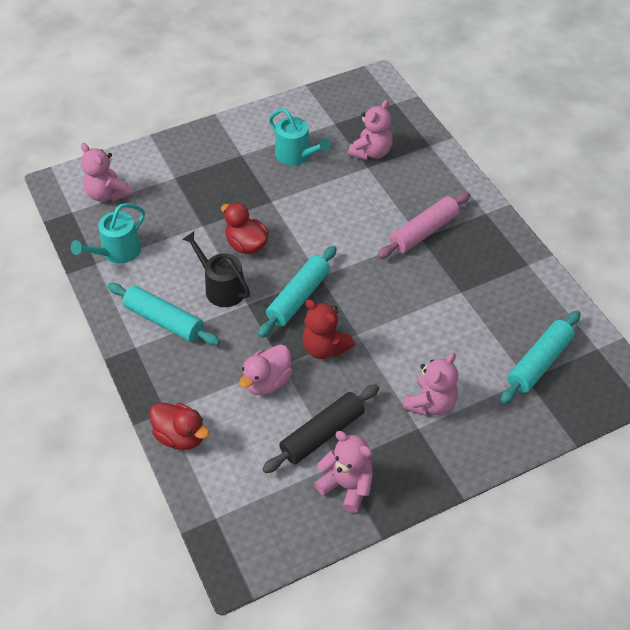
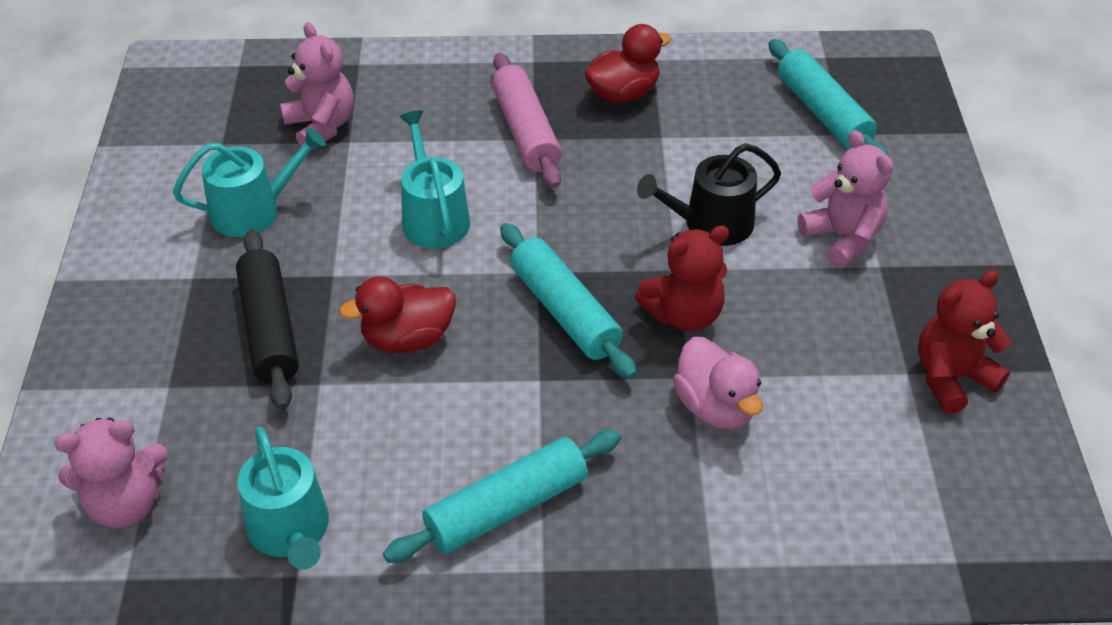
camera: 65 degrees left, 5 degrees down
red duck [150,403,209,450] -> red duck moved to [584,24,671,103]
black watering can [182,231,250,307] -> black watering can moved to [637,143,781,246]
black rolling pin [262,384,379,473] -> black rolling pin moved to [236,230,299,410]
pink teddy bear [314,431,373,513] -> red teddy bear [918,270,1011,414]
none -> turquoise watering can [399,111,470,248]

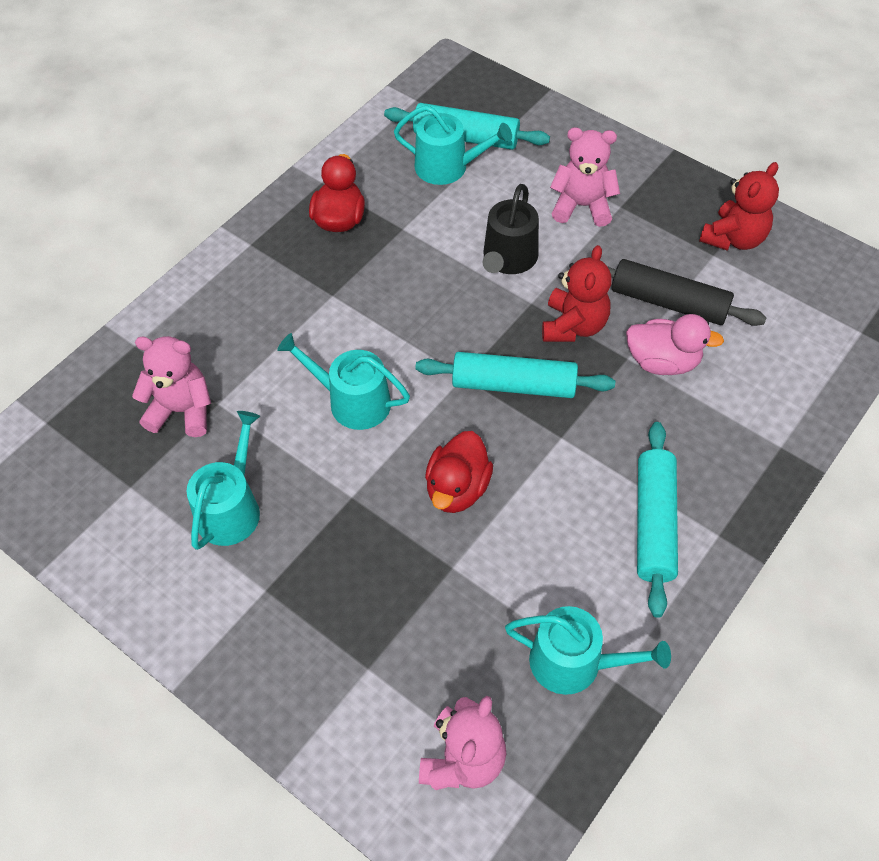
camera: 50 degrees left, 10 degrees up
black rolling pin [236,230,299,410] -> black rolling pin moved to [607,259,767,326]
pink rolling pin [492,53,562,189] -> none
red teddy bear [918,270,1011,414] -> red teddy bear turned 150 degrees counterclockwise [699,162,779,251]
none -> turquoise watering can [394,105,512,185]

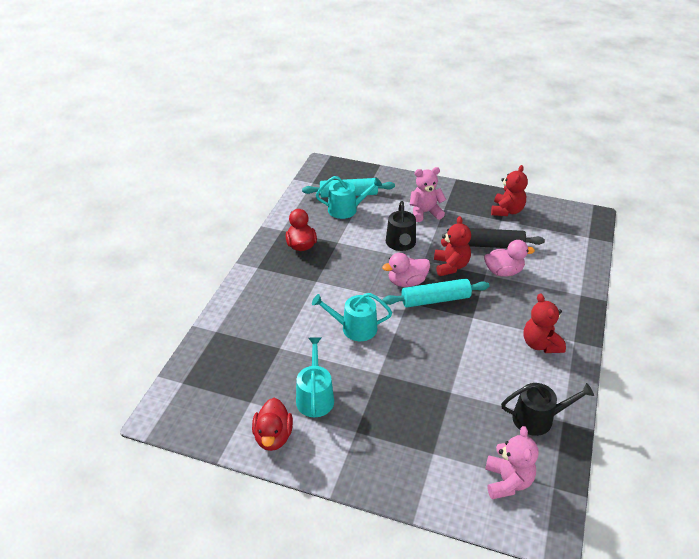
camera: 20 degrees left, 15 degrees down
pink teddy bear [132,336,211,437] -> none
red duck [425,431,493,513] -> red duck moved to [252,398,293,451]
turquoise watering can [505,606,671,695] -> black watering can [501,383,594,436]
turquoise rolling pin [637,422,678,618] -> red teddy bear [524,293,566,353]
none -> pink duck [382,253,430,287]

